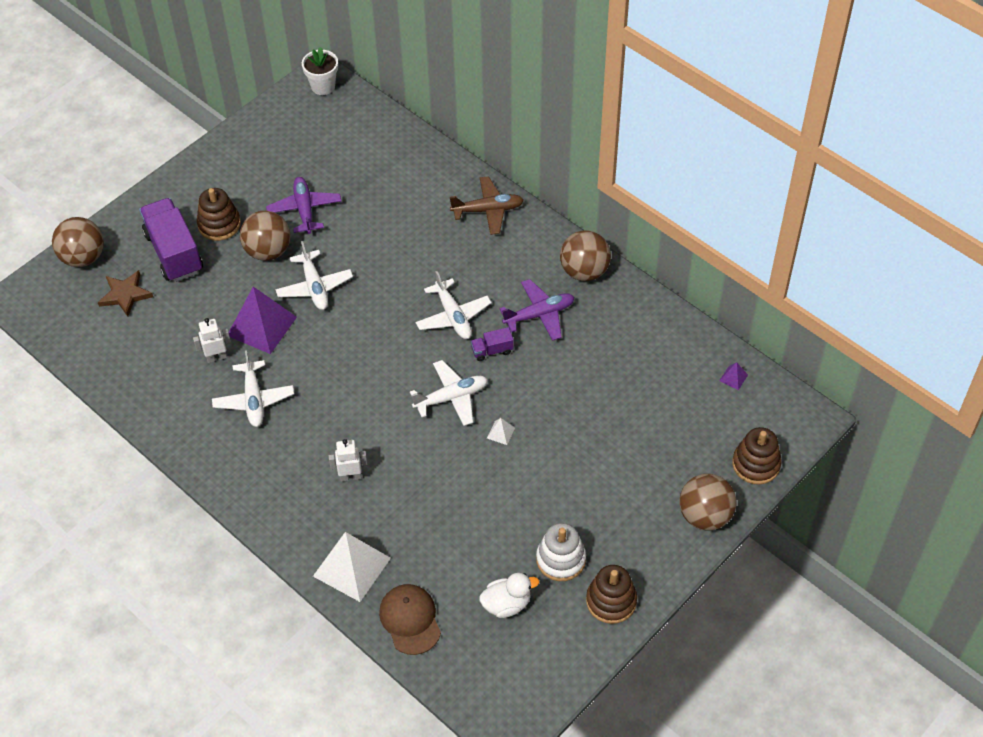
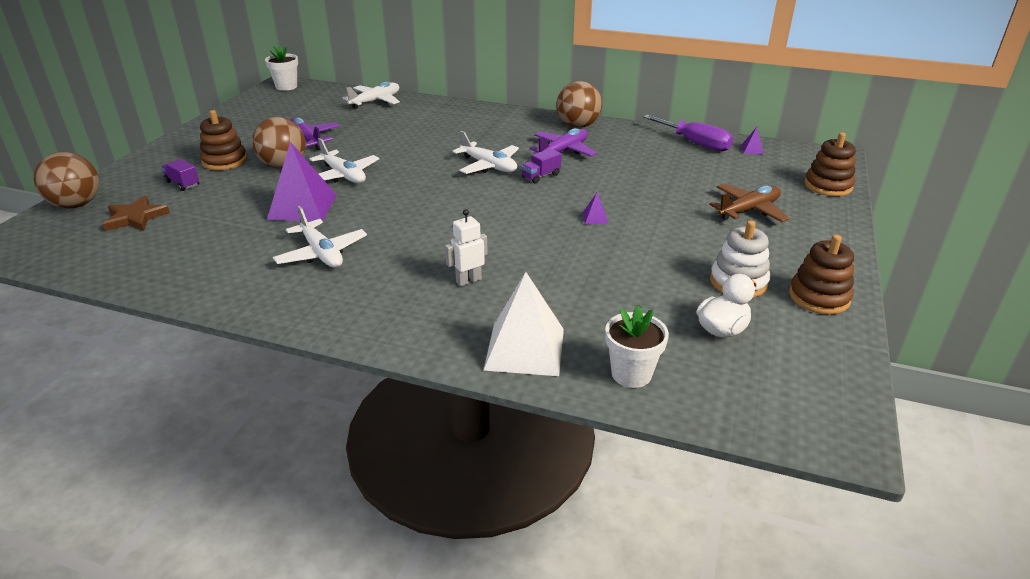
camera: 25 degrees left, 20 degrees down
purple truck [139,198,203,282] -> purple truck [161,159,199,191], size x0.45
white robot [193,318,231,363] -> none
brown cap [379,584,441,655] -> white flower pot [605,305,669,388]
white plane [410,360,488,426] -> white plane moved to [342,82,400,109]
brown plane [450,176,524,235] -> brown plane moved to [709,183,790,222]
white pyramid [487,418,515,445] -> purple pyramid [583,193,608,224]
brown ball [679,474,736,530] -> none
none -> purple screwdriver [643,115,733,151]

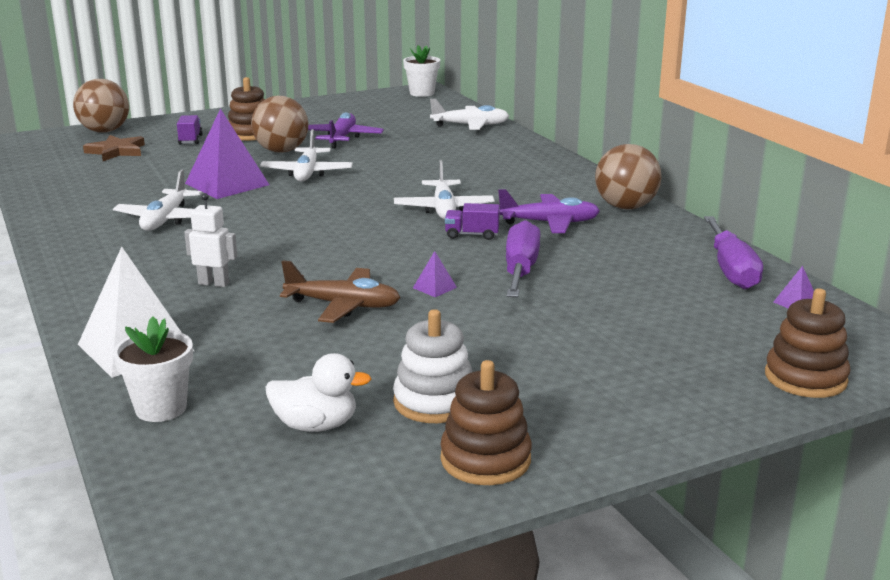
camera: 45 degrees right, 10 degrees down
brown plane [709,183,790,222] -> brown plane moved to [280,260,401,323]
none -> purple screwdriver [506,220,540,298]

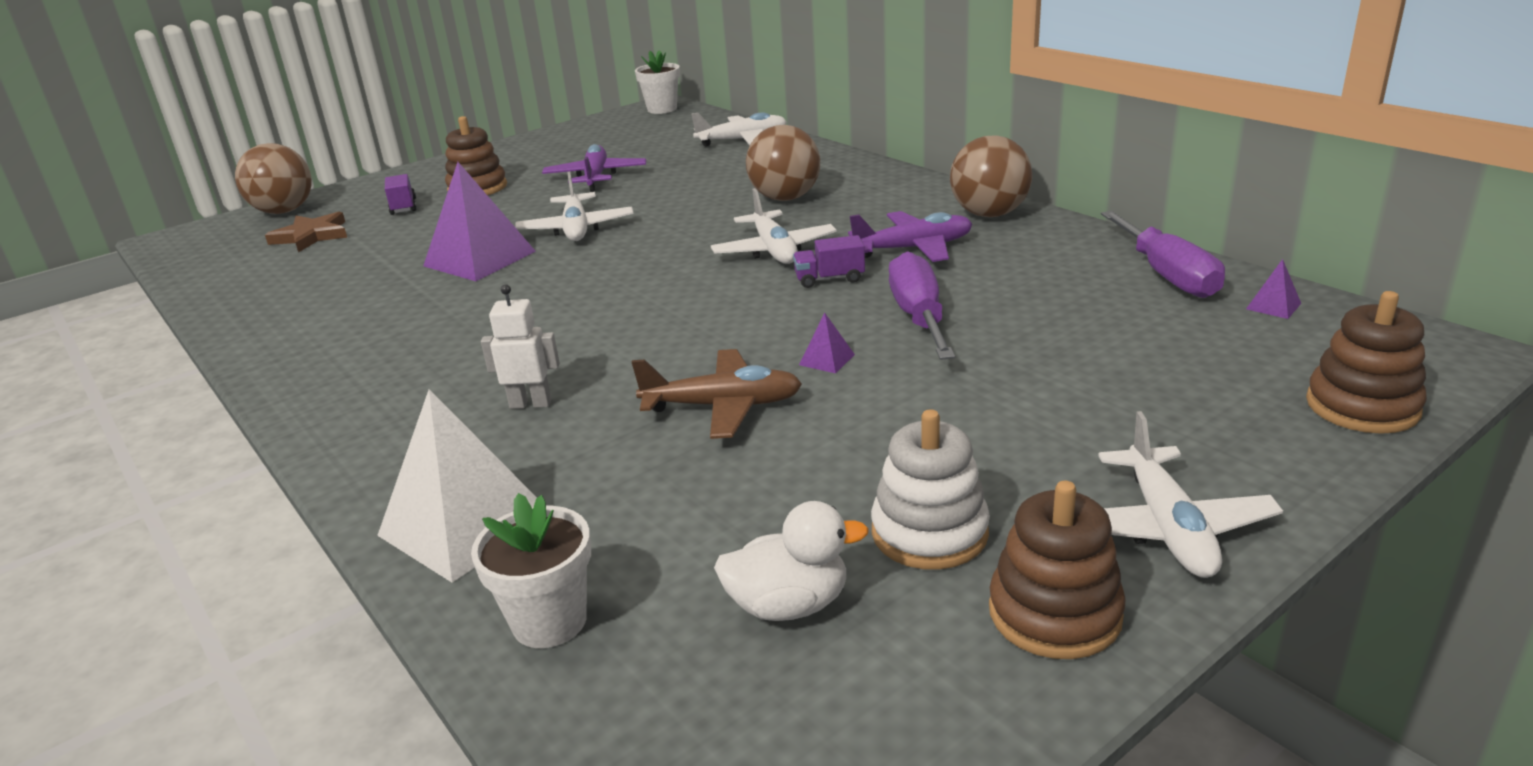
camera: 10 degrees left, 5 degrees up
white plane [113,170,202,231] -> white plane moved to [1098,411,1283,578]
brown ball [251,96,308,153] -> brown ball moved to [746,125,820,201]

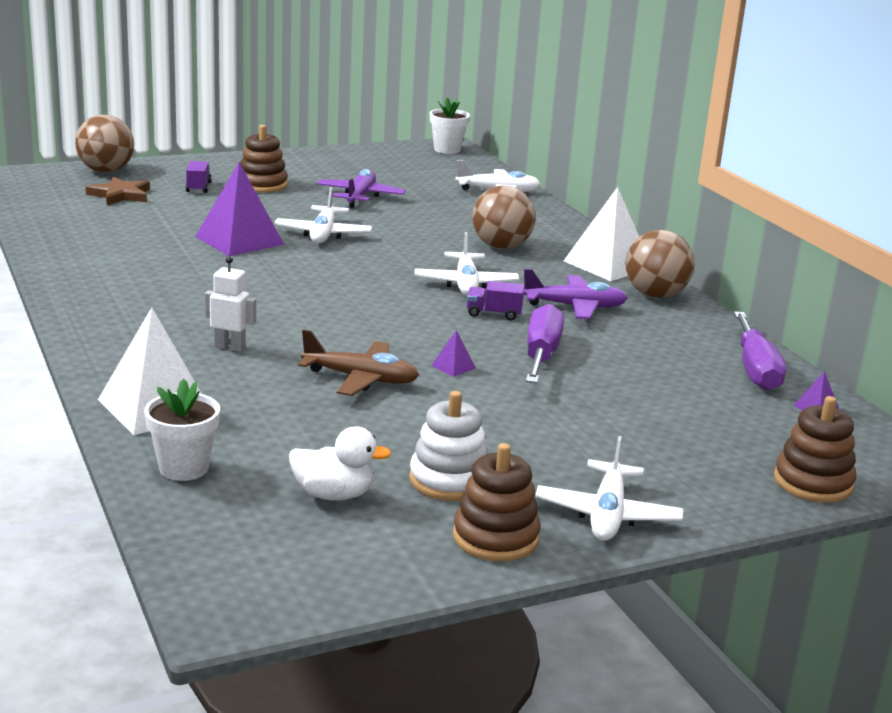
camera: 10 degrees right, 5 degrees down
none -> white pyramid [564,187,639,281]

